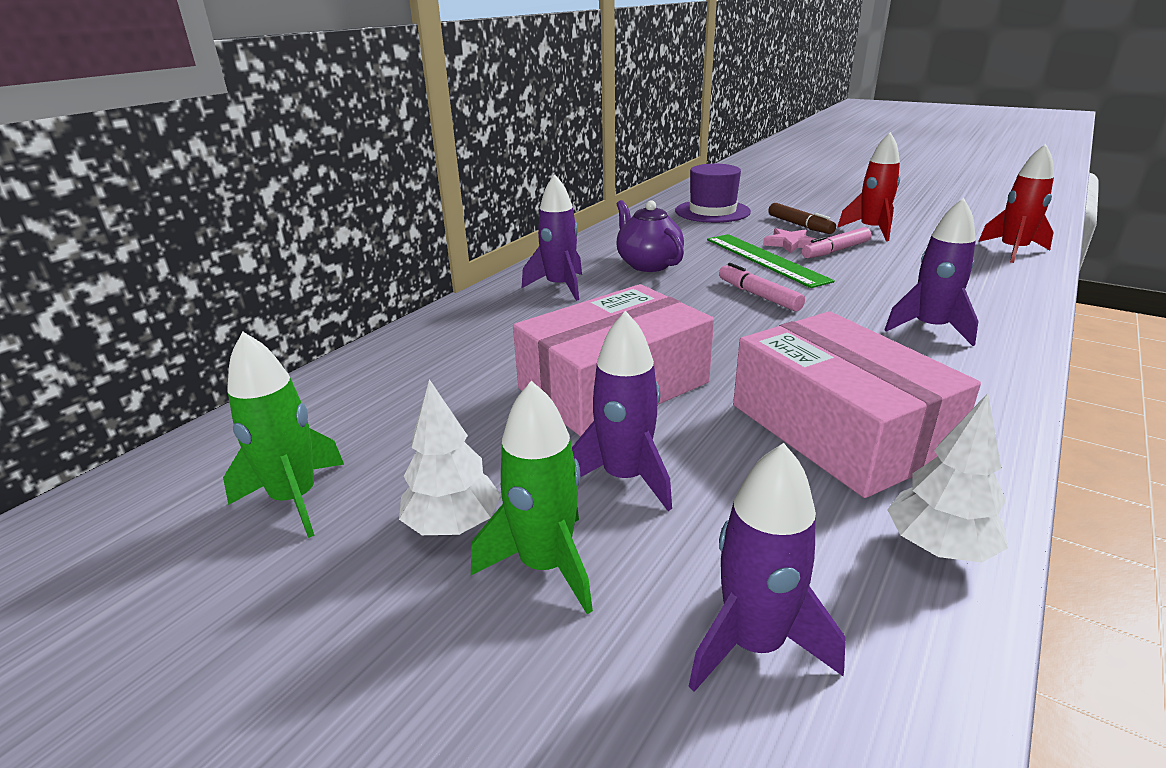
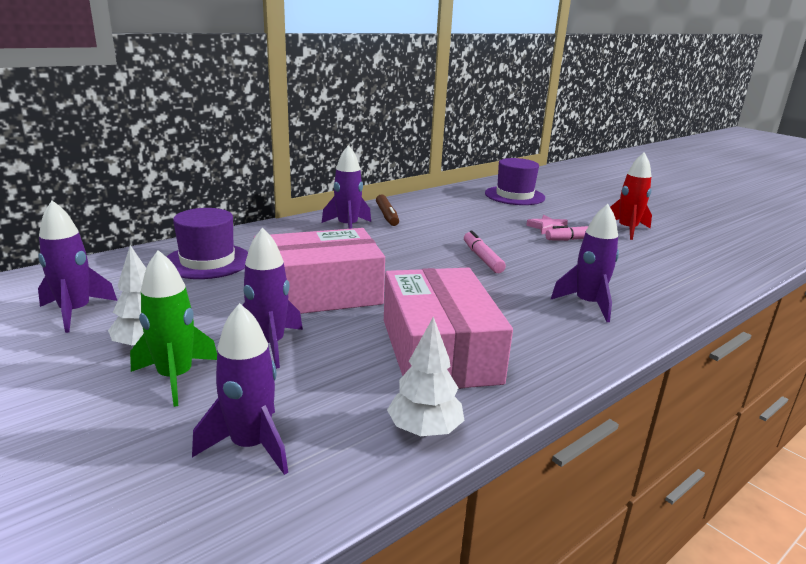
camera: 15 degrees right, 5 degrees down
green rocket [223,332,344,538] -> purple rocket [38,200,117,333]
purple teapot [617,200,684,272] -> none
green ruler [707,234,835,288] -> none
brown marker [768,203,836,234] -> brown marker moved to [376,194,399,226]
red rocket [978,144,1054,263] -> none
none -> purple hat [167,208,248,279]

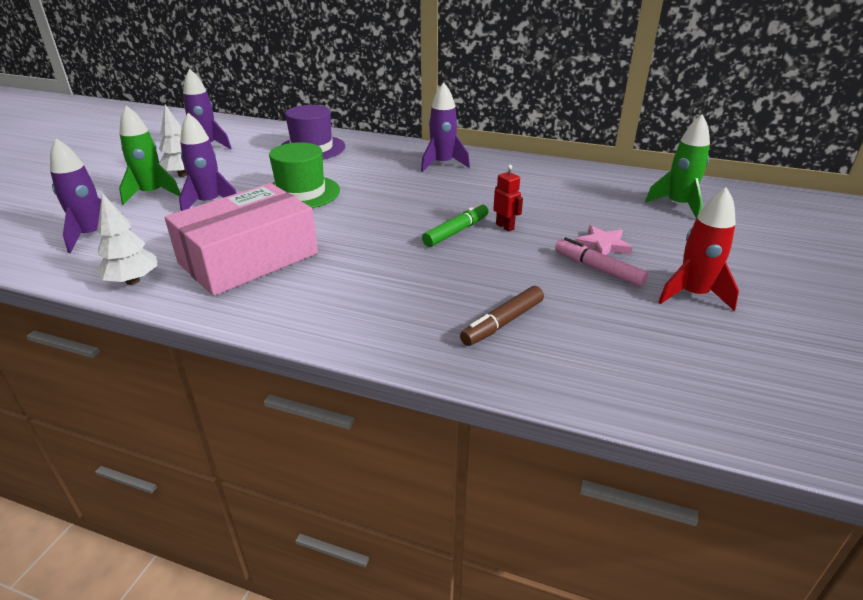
camera: 60 degrees right, 10 degrees up
pink box [254,228,385,314] -> green hat [269,142,340,208]
brown marker [376,194,399,226] -> brown marker moved to [460,286,544,346]
pink marker [464,230,506,273] -> green marker [422,203,489,247]
purple hat [485,158,545,205] -> green rocket [645,114,710,218]
purple rocket [551,204,619,322] -> none
none -> red robot [493,165,523,232]

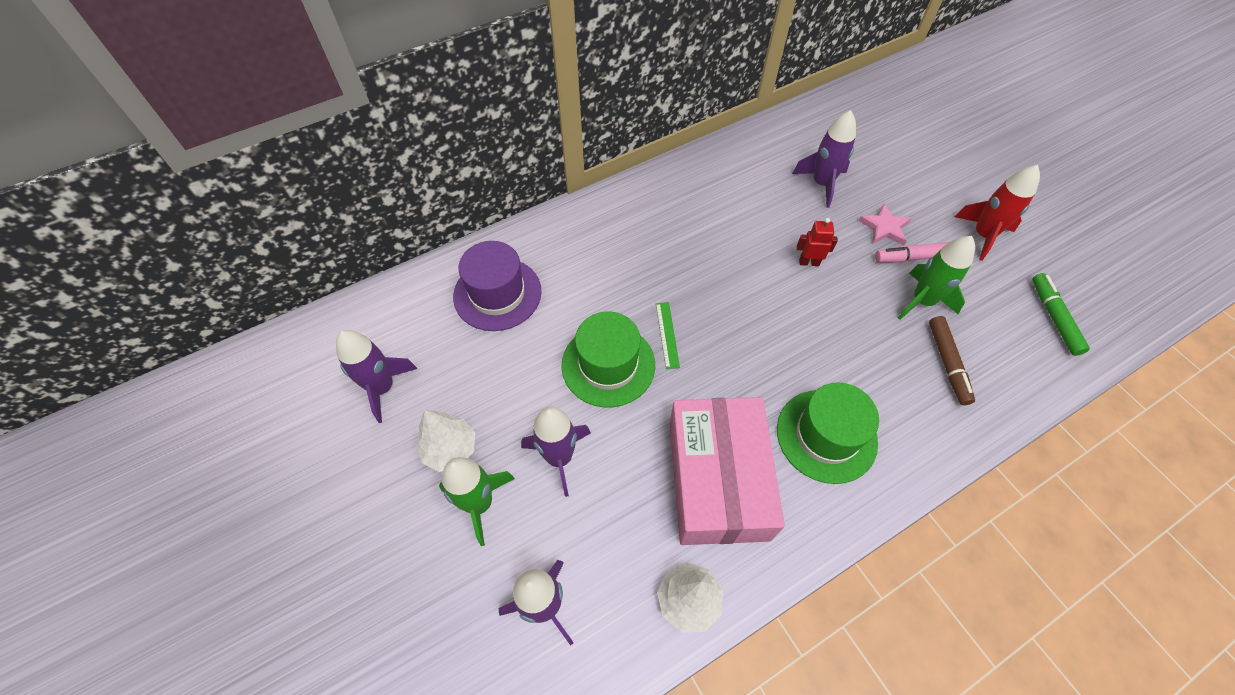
camera: 50 degrees left, 25 degrees up
purple rocket [421,82,470,172] -> purple rocket moved to [792,110,856,208]
green marker [422,203,489,247] -> green marker moved to [1032,273,1090,356]
green rocket [645,114,710,218] -> green rocket moved to [898,236,975,320]
none -> green ruler [656,302,680,369]
none -> green hat [777,382,879,484]

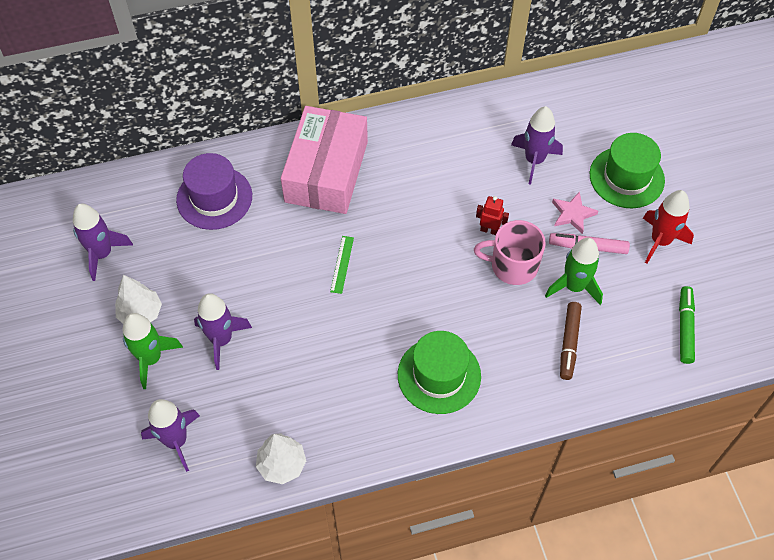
camera: 15 degrees right, 0 degrees up
green hat [562,312,655,407] -> green hat moved to [590,133,665,208]
pink box [669,397,785,545] -> pink box moved to [281,106,368,214]
none -> pink mug [474,220,546,285]

